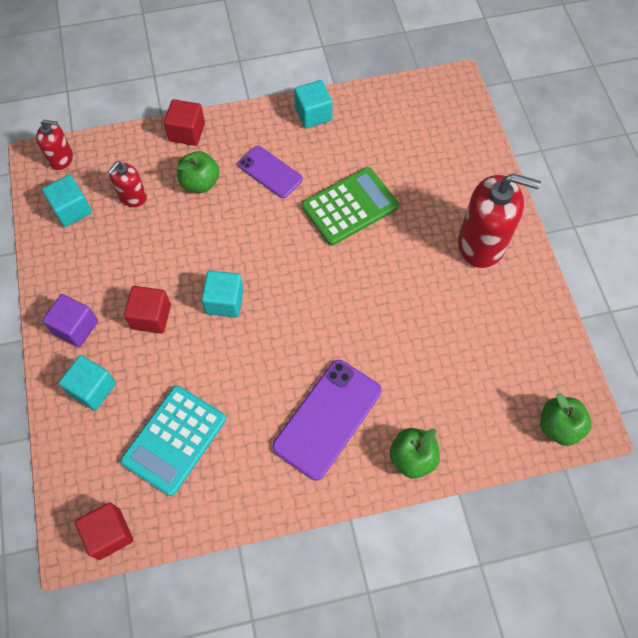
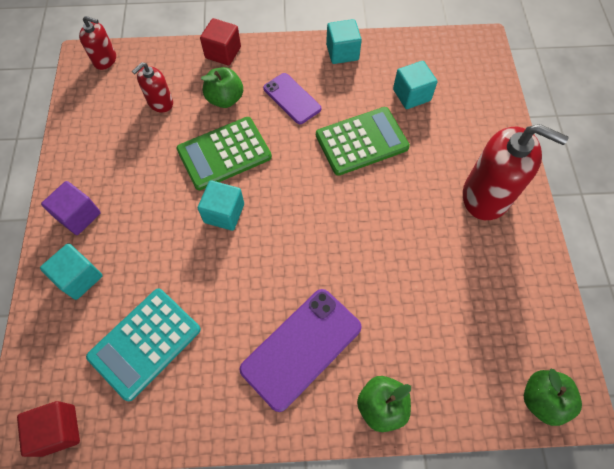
camera: 10 degrees right, 0 degrees up
turquoise cube [42,175,92,227] -> turquoise cube moved to [393,61,437,109]
red cube [124,286,171,334] -> none
none -> green calculator [177,117,272,190]

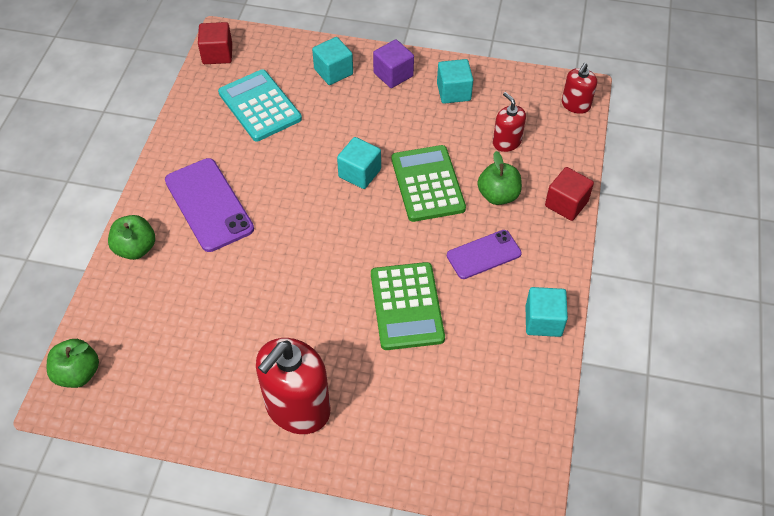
camera: 105 degrees right, 10 degrees down
turquoise cube [393,61,437,109] -> turquoise cube moved to [437,59,473,104]

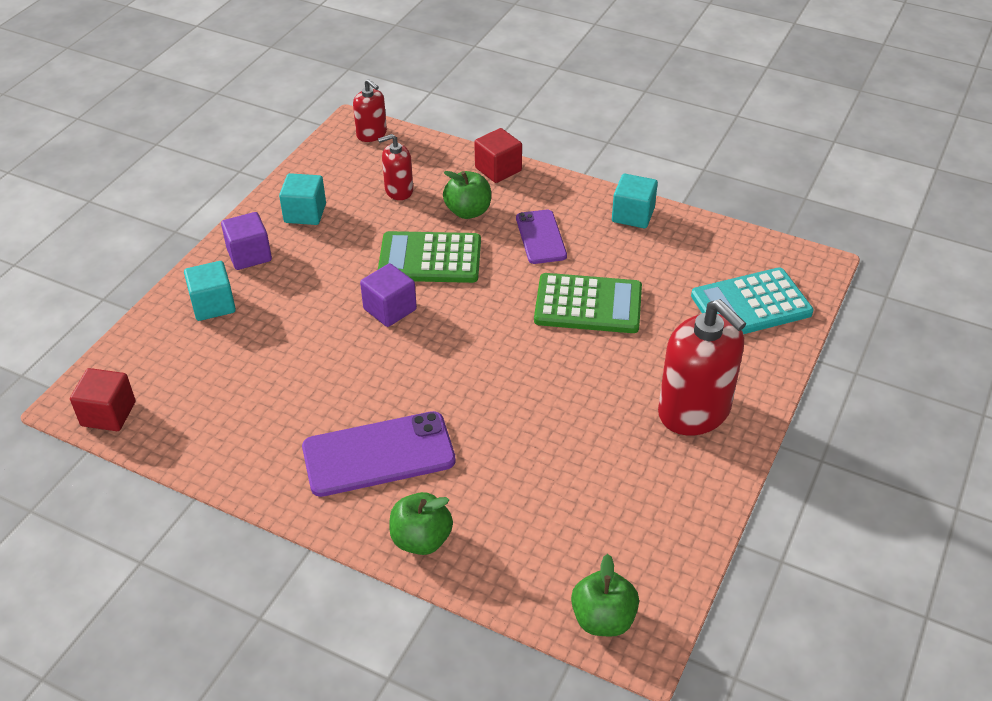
camera: 75 degrees left, 10 degrees down
turquoise calculator [218,69,302,141] -> turquoise calculator moved to [691,267,814,334]
turquoise cube [337,137,381,189] -> purple cube [360,263,417,327]

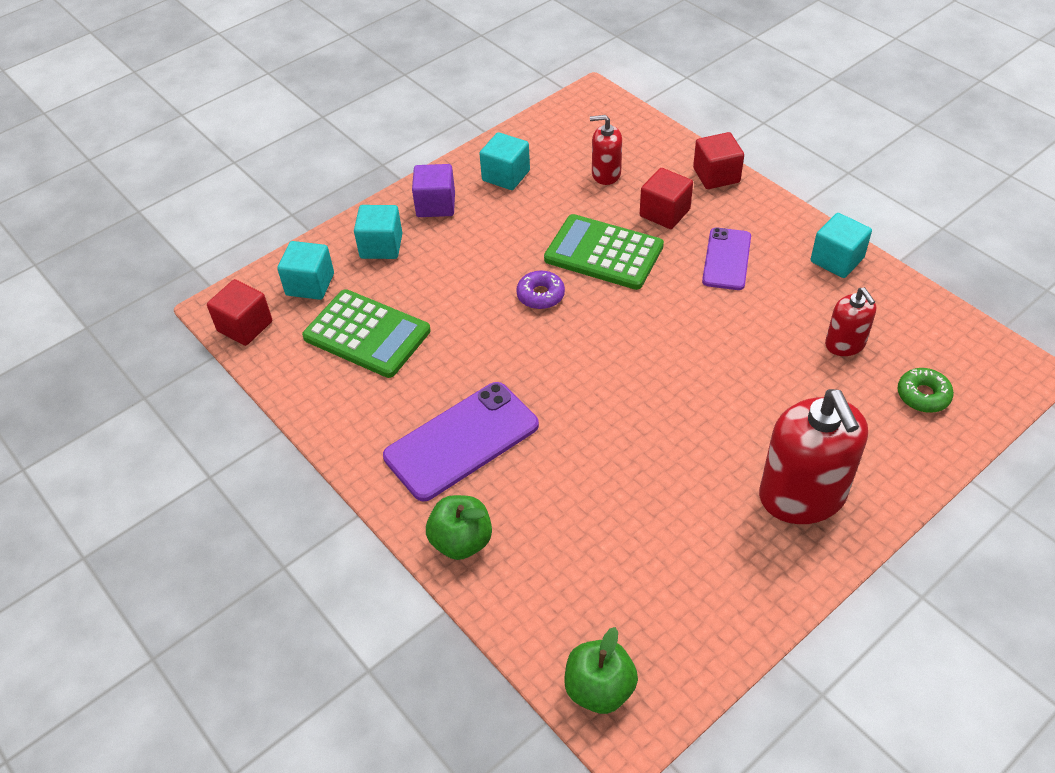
camera: 25 degrees right, 5 degrees up
purple phone [302,411,456,497] -> purple phone turned 45 degrees counterclockwise [383,382,539,501]
red soap dispenser [353,79,387,142] -> red soap dispenser moved to [825,287,876,356]
purple cube [360,263,417,327] -> purple donut [516,271,565,309]
green apple [443,171,491,219] -> red cube [640,168,693,229]
green calculator [534,273,642,333] -> green calculator moved to [302,289,431,378]
turquoise calculator [691,267,814,334] -> green donut [898,368,954,413]
none -> turquoise cube [277,241,334,300]

